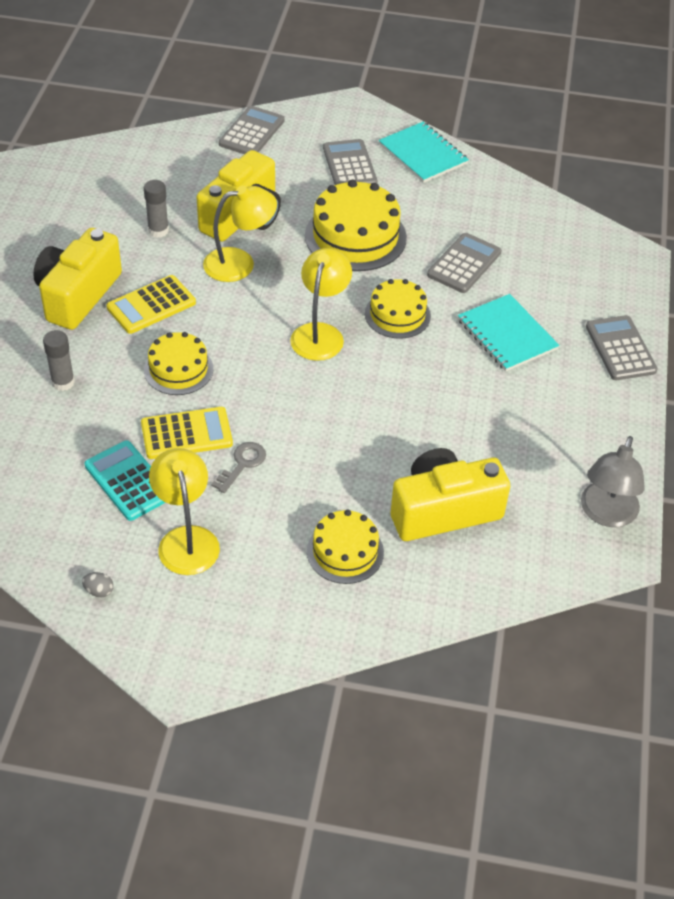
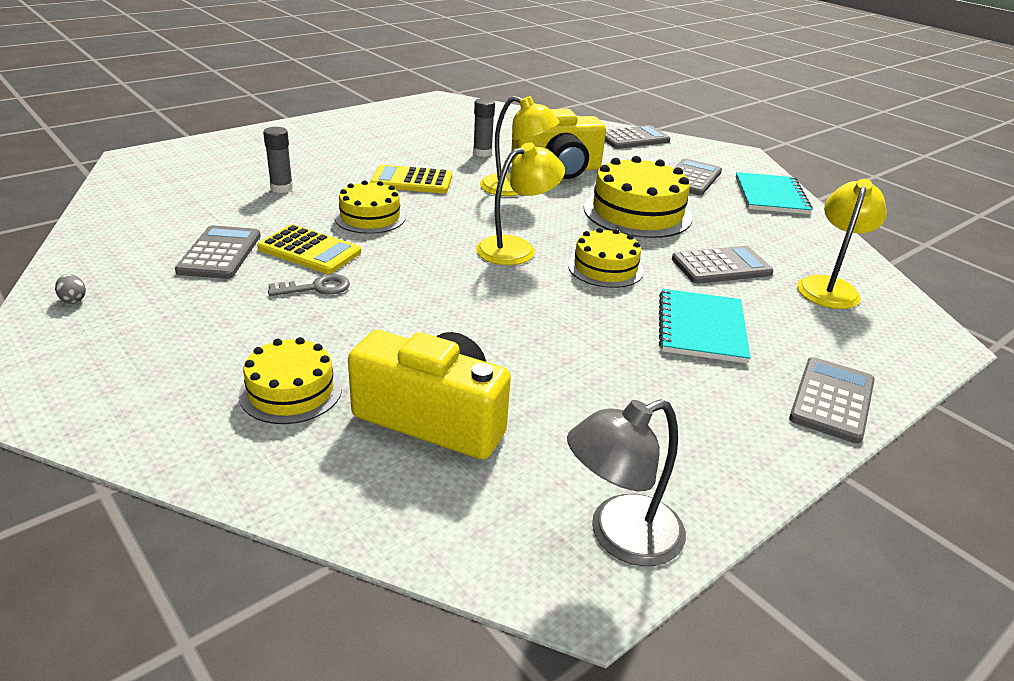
camera: 40 degrees right, 15 degrees down
yellow camera [33,228,122,330] -> none
turquoise calculator [84,440,166,521] -> grey calculator [175,225,261,279]
yellow lamp [149,448,220,575] -> yellow lamp moved to [797,179,887,309]

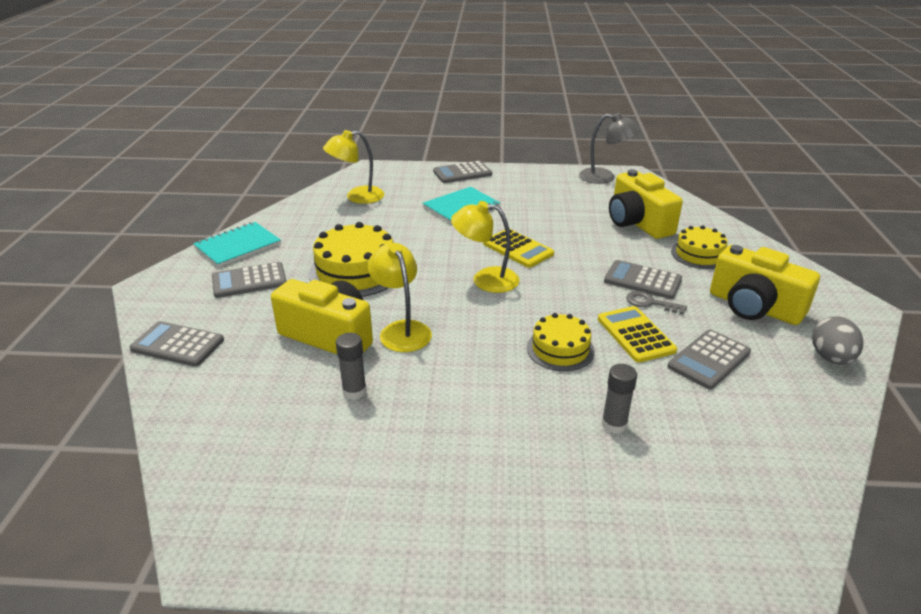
camera: 135 degrees left, 0 degrees up
grey egg [55,274,86,304] -> grey egg [812,316,863,365], size x2.09
yellow calculator [370,165,452,193] -> yellow calculator moved to [483,229,554,268]
yellow cake [568,228,644,288] -> none
grey calculator [672,246,774,284] -> grey calculator moved to [604,260,682,299]
none -> yellow camera [710,245,820,325]

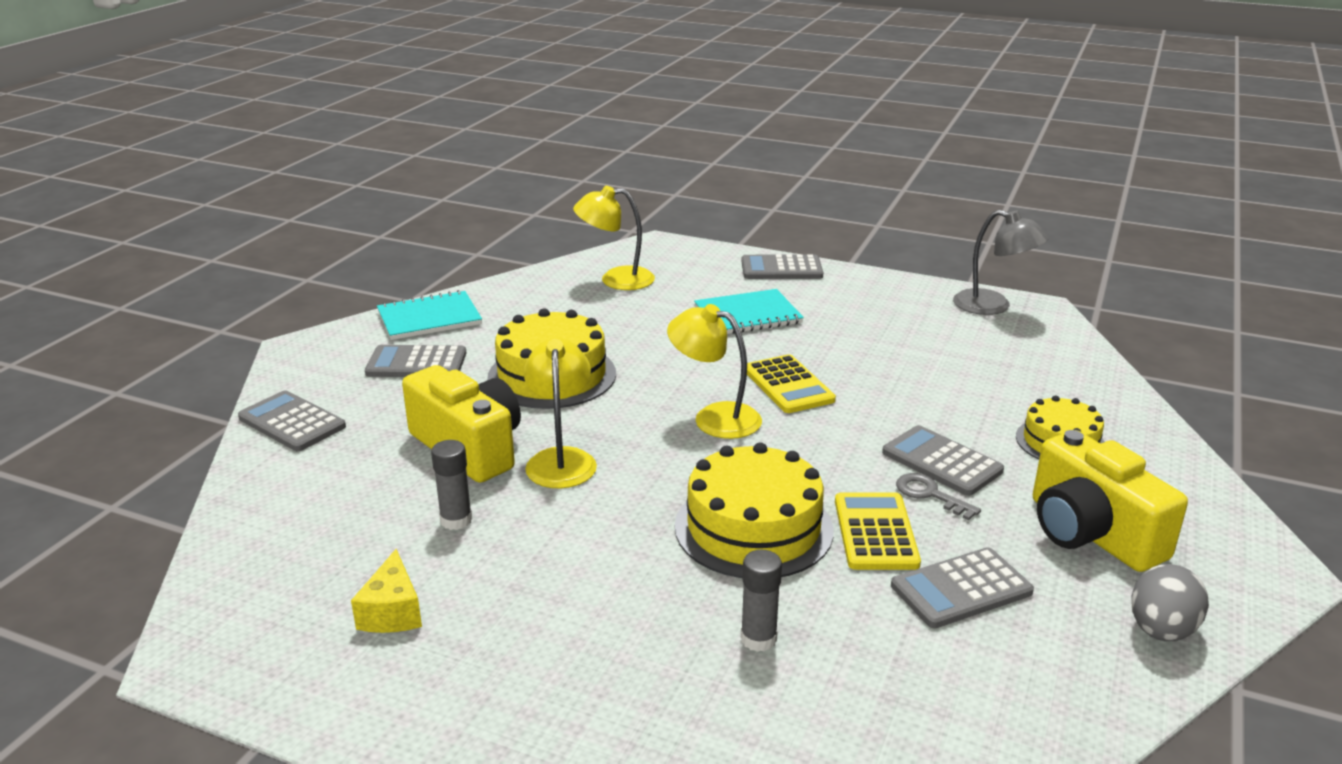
camera: 20 degrees right, 5 degrees down
yellow cake [527,313,595,371] -> yellow cake [675,442,833,578], size x1.63
yellow camera [609,169,683,239] -> none
none -> yellow cheese [351,549,422,633]

